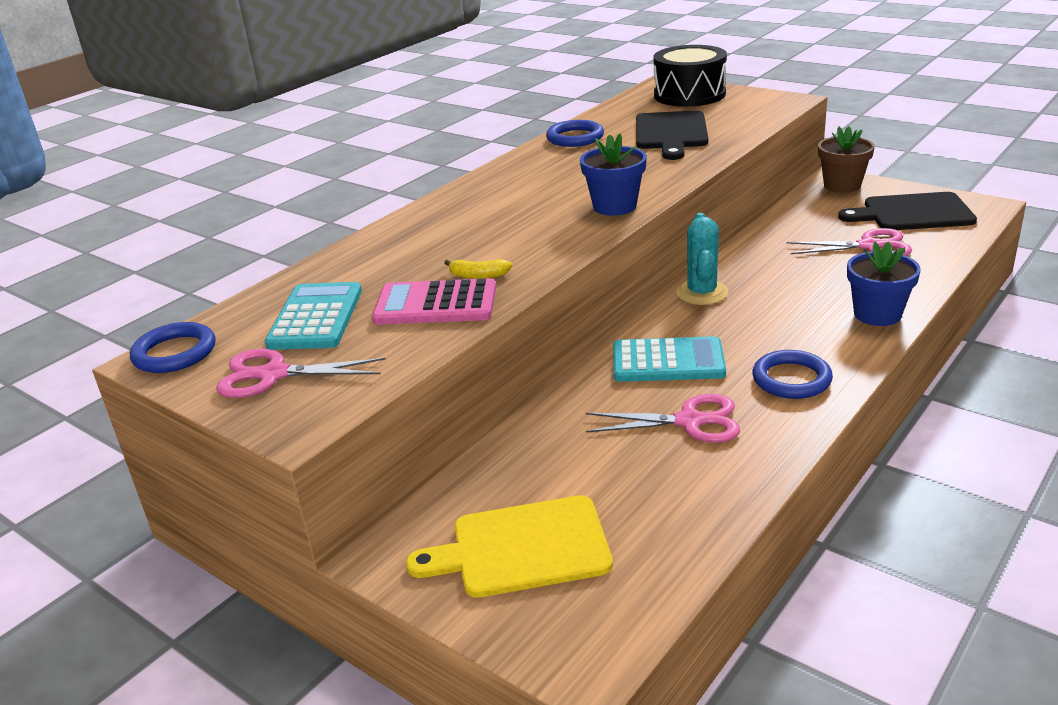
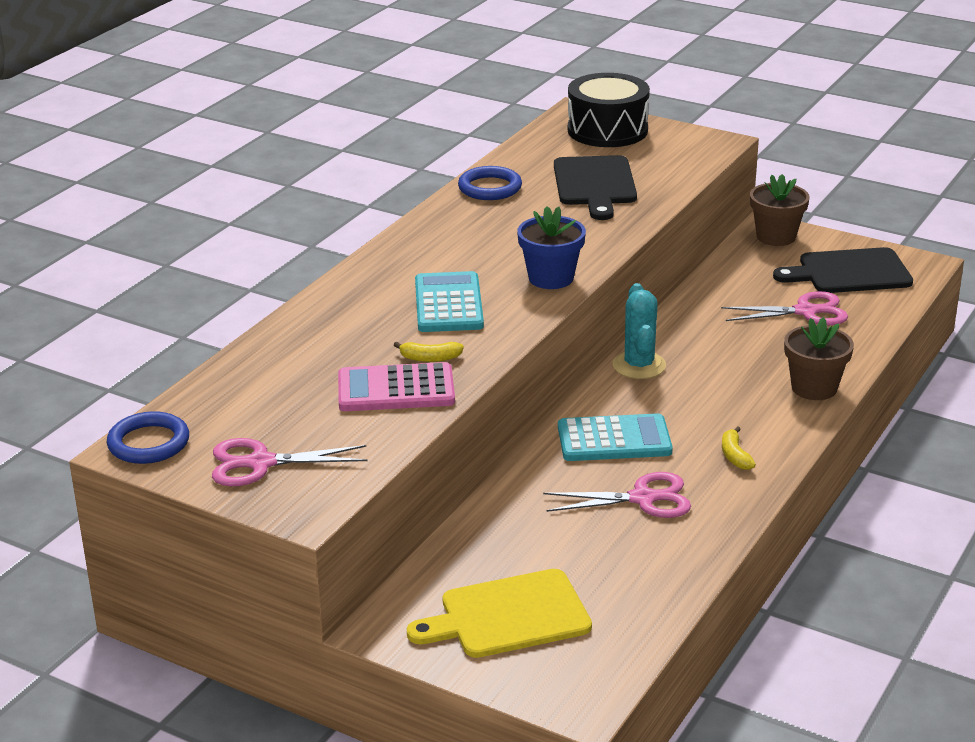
camera: 10 degrees left, 0 degrees up
turquoise calculator [265,282,362,350] -> turquoise calculator moved to [415,271,484,332]
blue ring [752,350,833,399] -> yellow banana [722,426,756,470]
blue flower pot [847,241,921,326] -> brown flower pot [784,317,854,400]

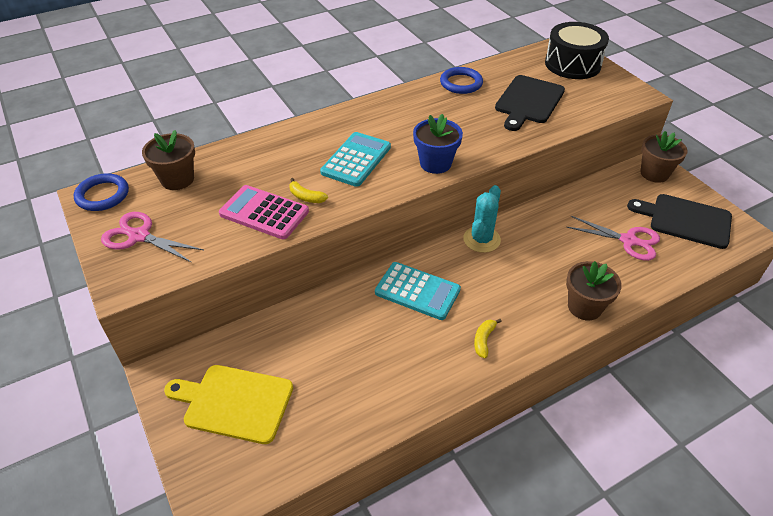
camera: 30 degrees right, 15 degrees up
pink scissors [543,472,691,518] -> none
none -> brown flower pot [142,130,195,190]

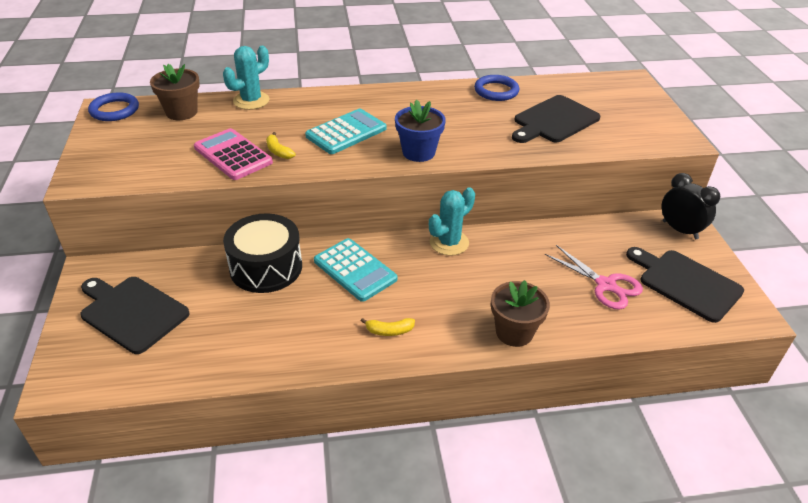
camera: 20 degrees right, 5 degrees down
pink scissors [101,212,204,263] -> none
yellow cutting board [164,365,293,444] -> black cutting board [80,277,190,354]
yellow banana [474,319,502,358] -> yellow banana turned 135 degrees counterclockwise [361,318,415,336]
black drum [545,22,609,79] -> black drum moved to [223,213,302,293]
brown flower pot [641,131,688,183] -> black clock [662,173,720,239]
none -> turquoise cactus [223,46,269,110]

